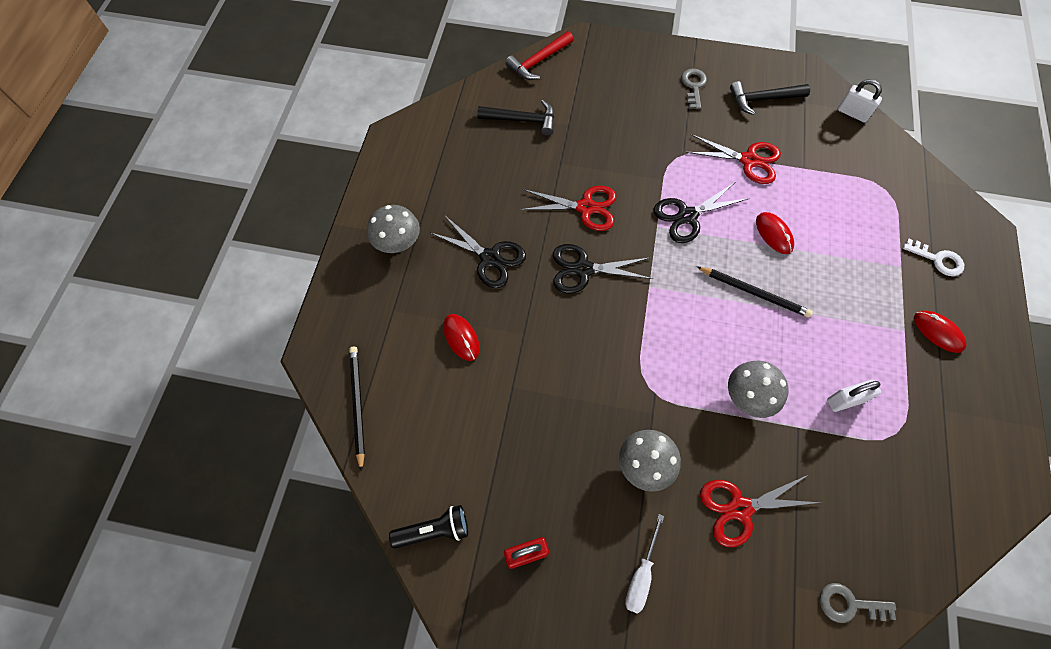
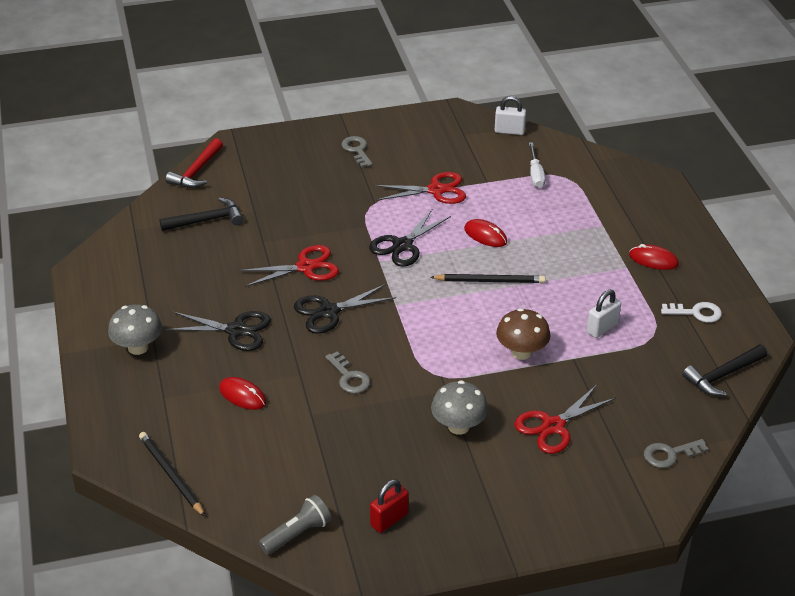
camera: 25 degrees left, 25 degrees down
black flashlight [389,505,468,549] -> grey flashlight [259,495,331,555]
white screwdriver [625,514,664,614] -> white screwdriver moved to [529,142,545,188]
grey mushroom [728,361,788,418] -> brown mushroom [496,308,551,360]
black hammer [730,81,810,115] -> black hammer moved to [682,345,767,396]
white key [903,238,964,276] -> white key moved to [661,302,722,323]
none -> grey key [325,352,370,394]

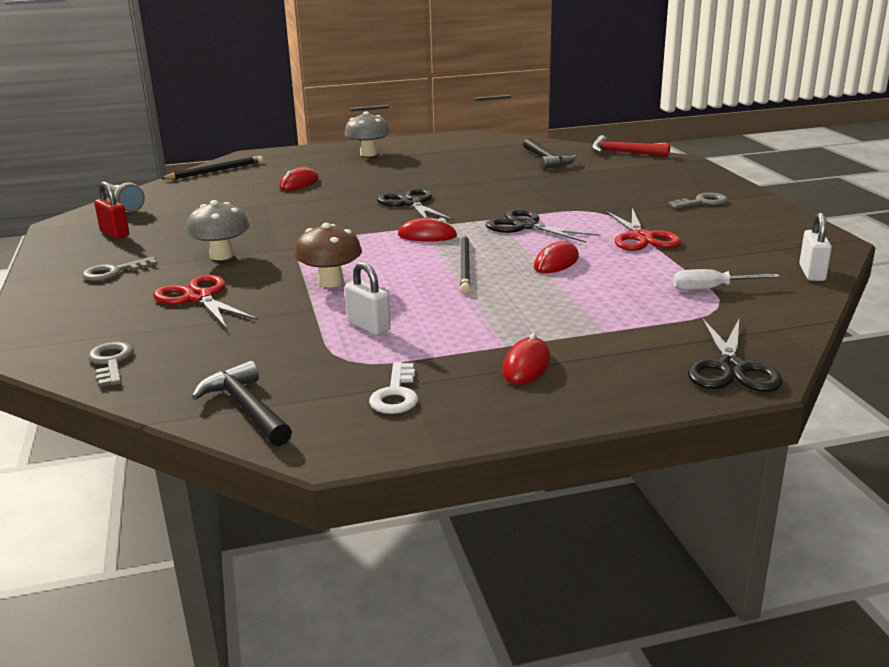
camera: 90 degrees right, 15 degrees down
black scissors [166,311,271,351] -> black scissors moved to [688,318,783,392]
red scissors [239,245,339,287] -> none
grey key [325,352,370,394] -> grey key moved to [82,257,158,281]
none -> red mouse [398,218,457,241]

